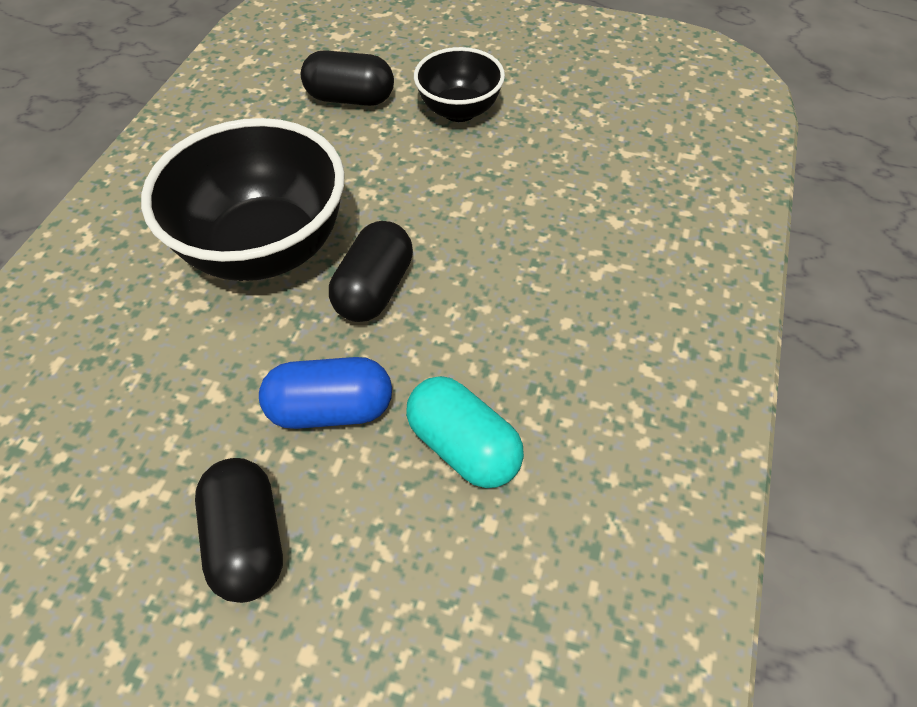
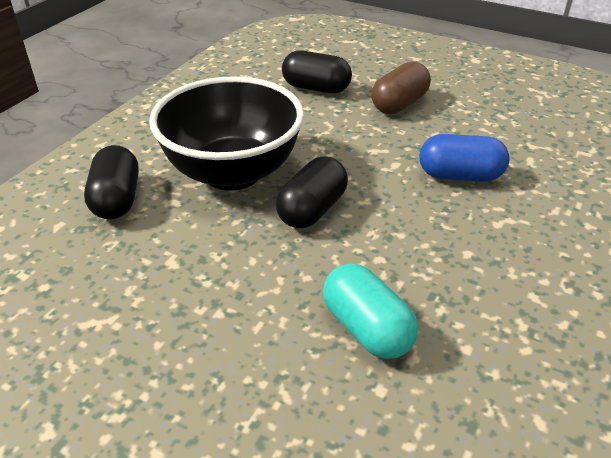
camera: 10 degrees right, 15 degrees down
black capsule [195,458,283,603] -> black capsule moved to [84,145,139,219]
blue capsule [259,357,392,429] -> blue capsule moved to [419,134,509,182]
black bowl [414,47,505,122] -> brown capsule [371,62,431,114]

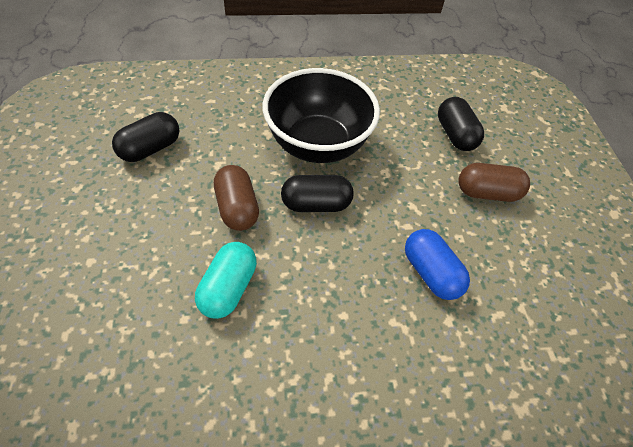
camera: 50 degrees right, 15 degrees up
black capsule [84,145,139,219] -> black capsule moved to [112,112,179,162]
none -> brown capsule [214,165,259,231]

